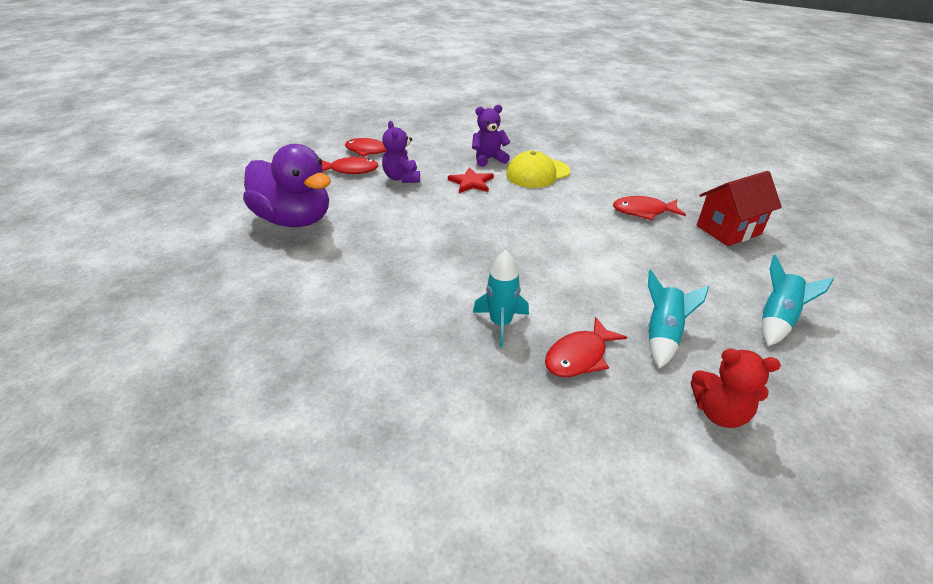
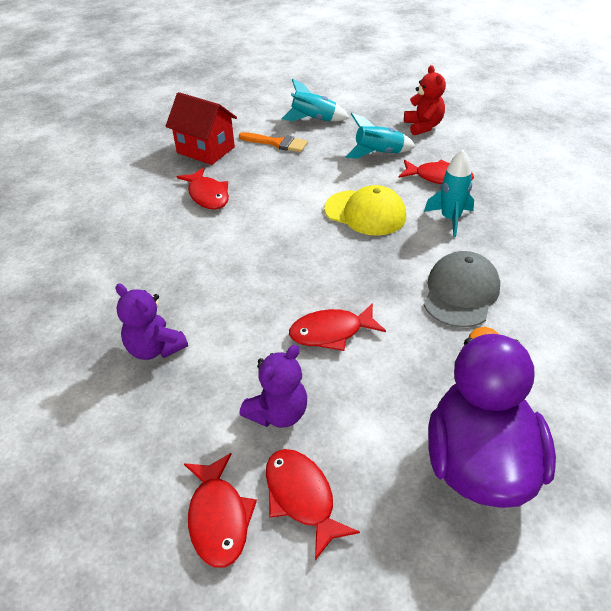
camera: 120 degrees left, 5 degrees up
red star [448,167,494,193] -> none
yellow cap [506,151,570,188] -> yellow cap moved to [324,185,406,236]
none -> orange brush [239,132,308,152]
none -> red fish [289,303,386,351]
none -> grey cap [424,251,500,328]

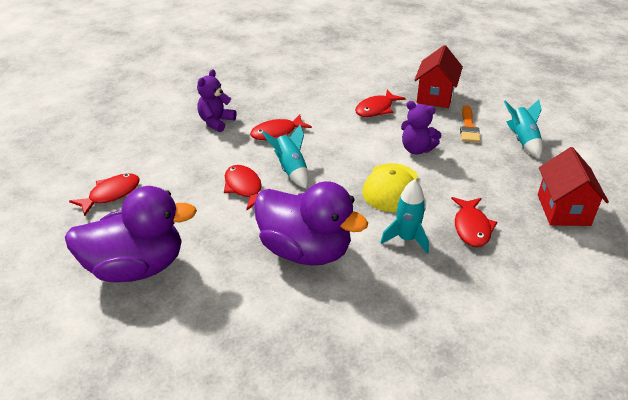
camera: 75 degrees right, 5 degrees down
red fish [184,453,257,568] -> red fish moved to [250,115,312,140]
purple teddy bear [239,345,307,428] -> purple teddy bear moved to [401,101,442,154]
turquoise rocket [346,113,416,158] -> turquoise rocket moved to [262,125,309,188]
red teddy bear [404,65,446,136] -> red house [538,147,609,226]
grey cap [424,251,500,328] -> purple duck [254,181,368,266]

